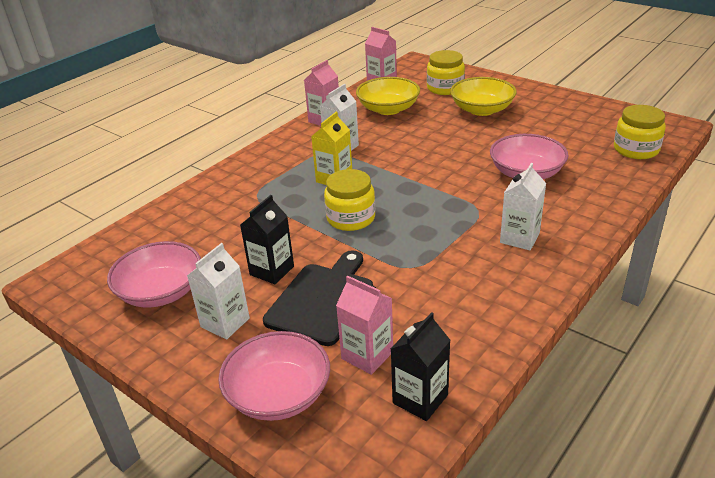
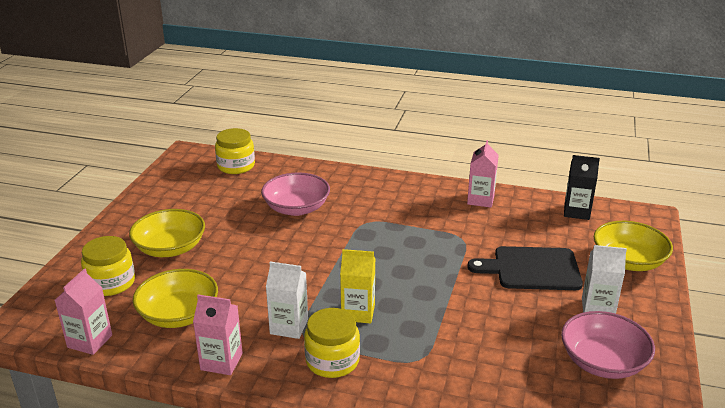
camera: 115 degrees left, 5 degrees down
pink bowl [218,331,330,421] -> yellow bowl [594,221,673,271]
black carton [240,195,294,284] -> none
yellow jar [324,169,375,231] -> yellow jar moved to [304,308,360,378]
pink carton [336,275,393,375] -> pink carton moved to [467,140,499,208]
white carton [500,163,546,250] -> none

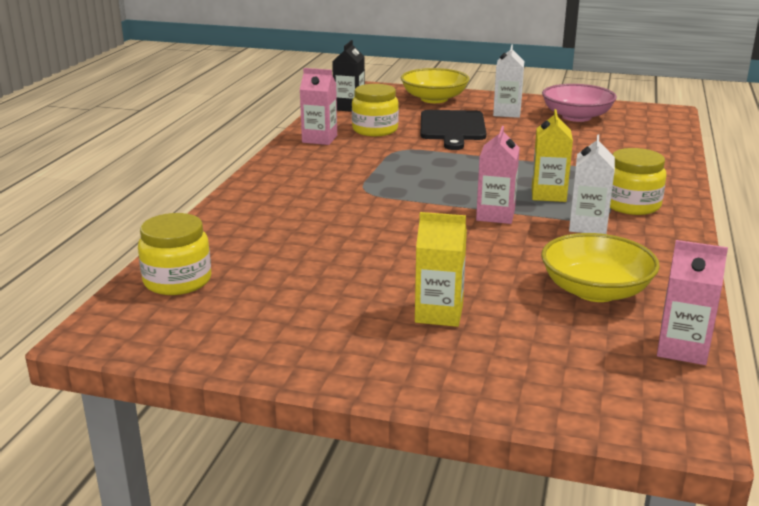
camera: 90 degrees left, 5 degrees down
yellow jar [81,236,135,296] -> yellow jar moved to [352,84,399,136]
yellow bowl [129,209,205,257] -> yellow carton [415,212,467,327]
pink carton [193,294,243,375] -> pink carton moved to [476,126,520,224]
pink bowl [261,173,330,216] -> none

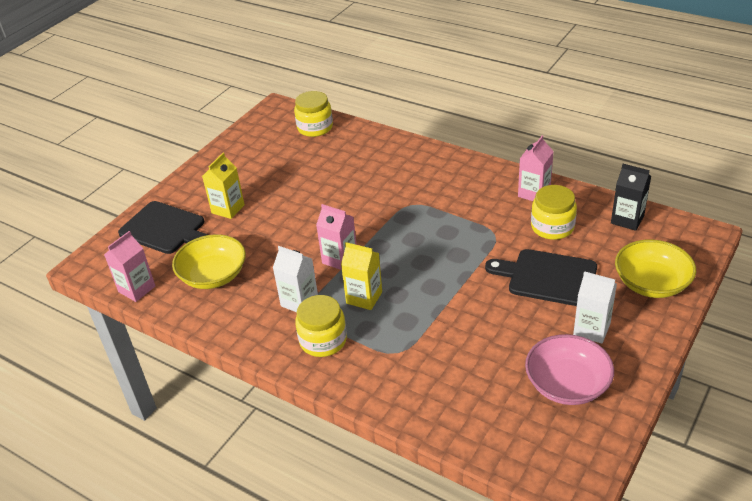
camera: 110 degrees right, 15 degrees up
none -> black cutting board [118,201,208,254]

